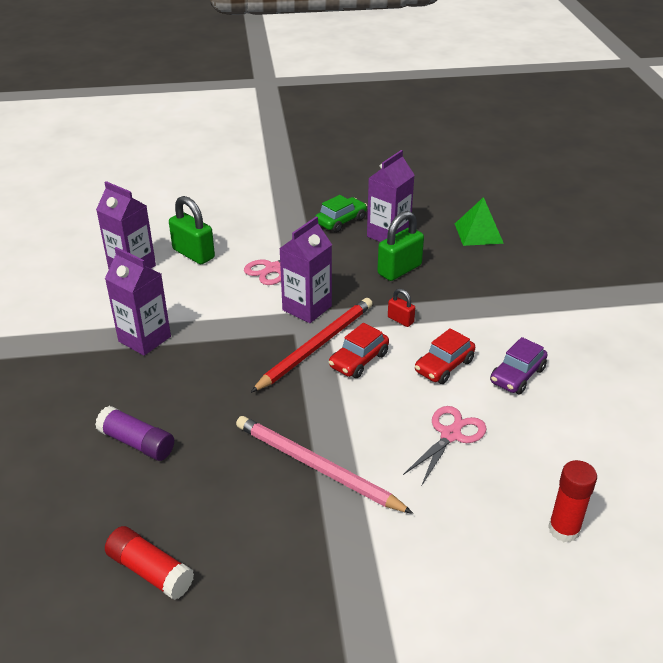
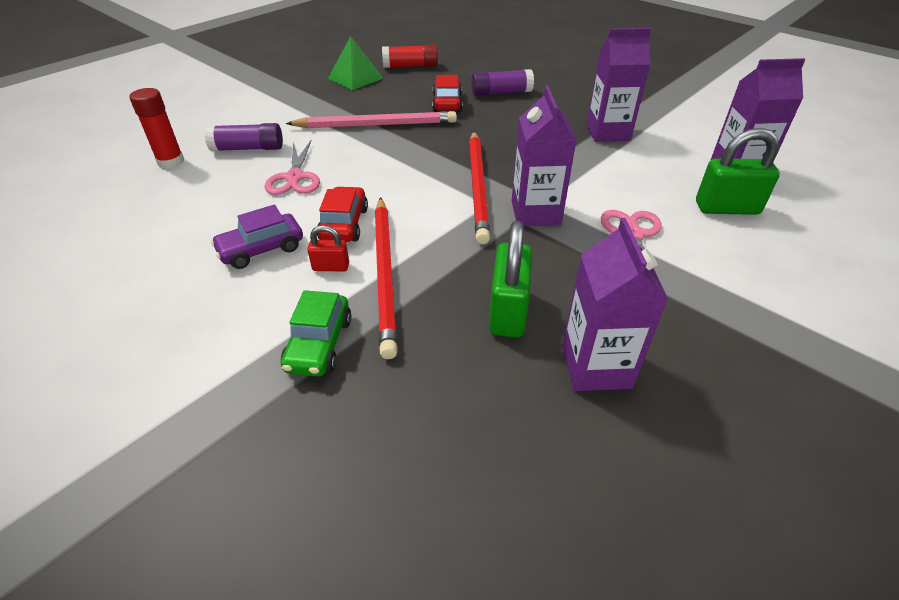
camera: 140 degrees right, 5 degrees up
green car [315,195,367,233] -> green car moved to [281,290,351,376]
red car [329,323,389,378] -> red car moved to [432,75,463,112]
red padlock [388,288,415,327] -> red padlock moved to [307,225,349,271]
green pyramid [455,197,504,246] -> green pyramid moved to [328,36,383,90]
purple car [490,337,547,394] -> purple car turned 120 degrees counterclockwise [211,205,303,269]
none -> purple glue stick [204,123,283,151]
none -> red pencil [375,197,398,359]

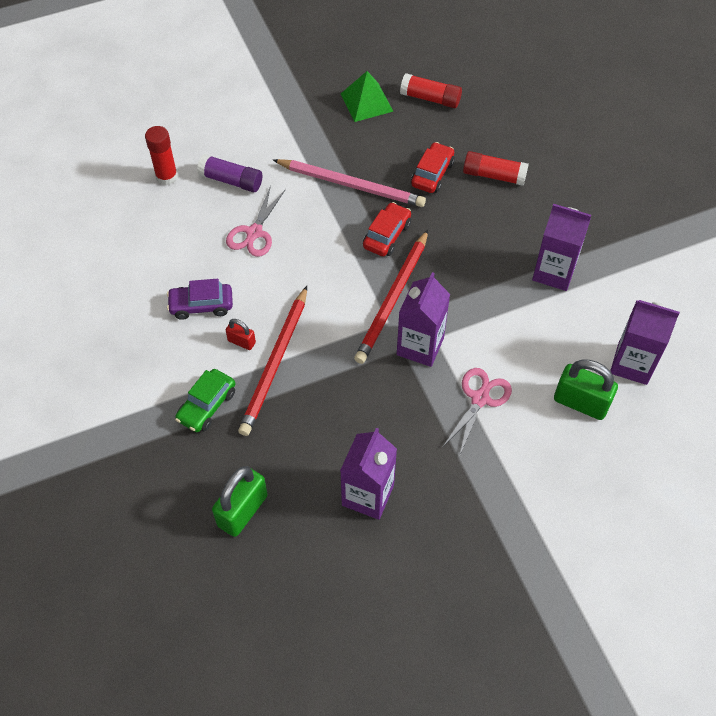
camera: 25 degrees right, 15 degrees up
red car [317,186,368,242] -> red car moved to [363,202,411,256]
purple glue stick [471,69,534,96] -> red glue stick [463,151,529,186]
green padlock [489,221,532,337] -> green padlock moved to [212,466,268,537]

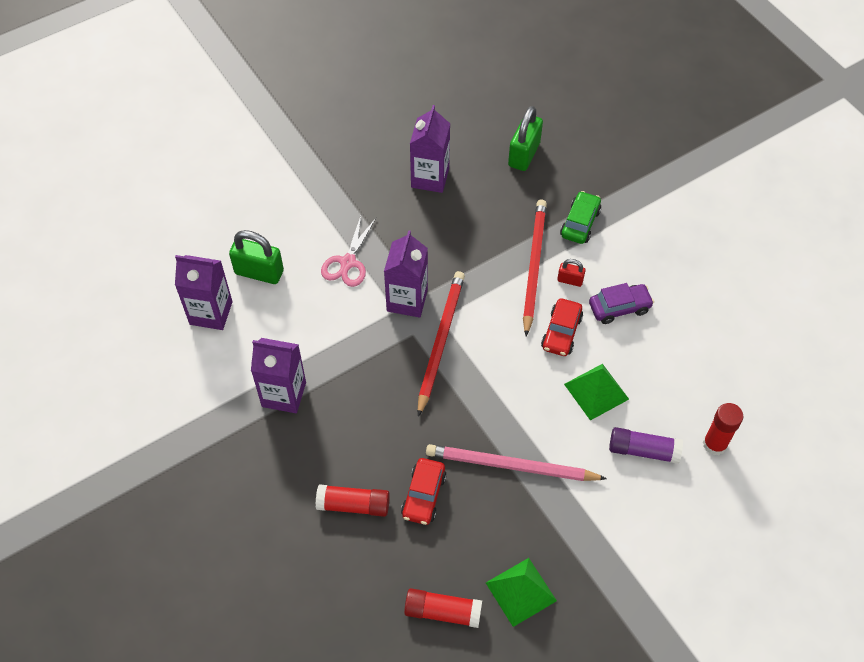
camera: 170 degrees right, 0 degrees up
pink scissors [226,185,286,257] -> green pyramid [564,364,629,421]
red car [363,202,411,256] -> red car moved to [541,298,583,356]

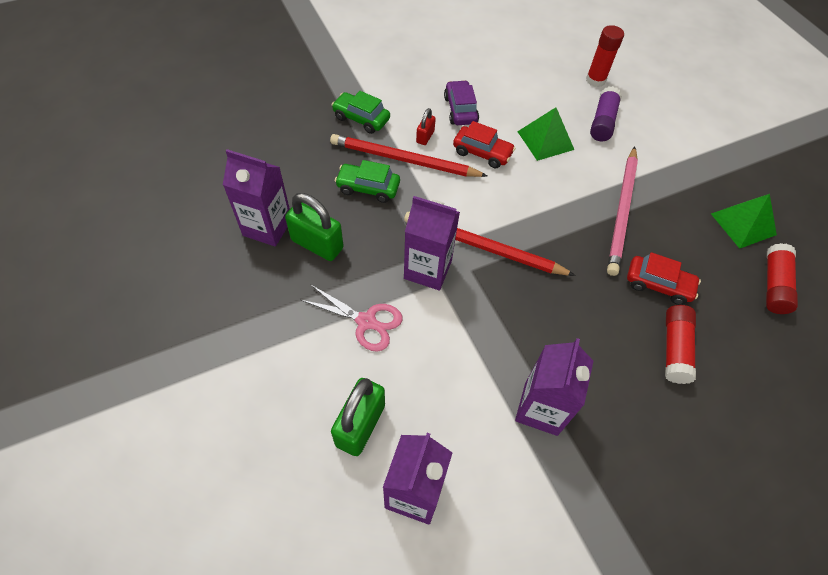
camera: 85 degrees left, 0 degrees up
green padlock [508,106,543,171] -> green padlock moved to [285,193,344,261]
none -> green car [335,160,400,203]

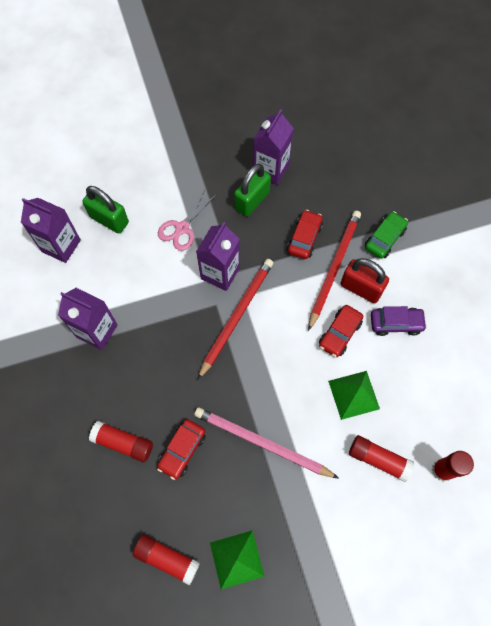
camera: 100 degrees right, 10 degrees up
green car [335,160,400,203] -> red car [287,210,323,259]
red padlock [416,108,436,145] -> red padlock [340,258,389,303], size x1.89
purple glue stick [590,86,622,141] -> red glue stick [349,435,414,482]

